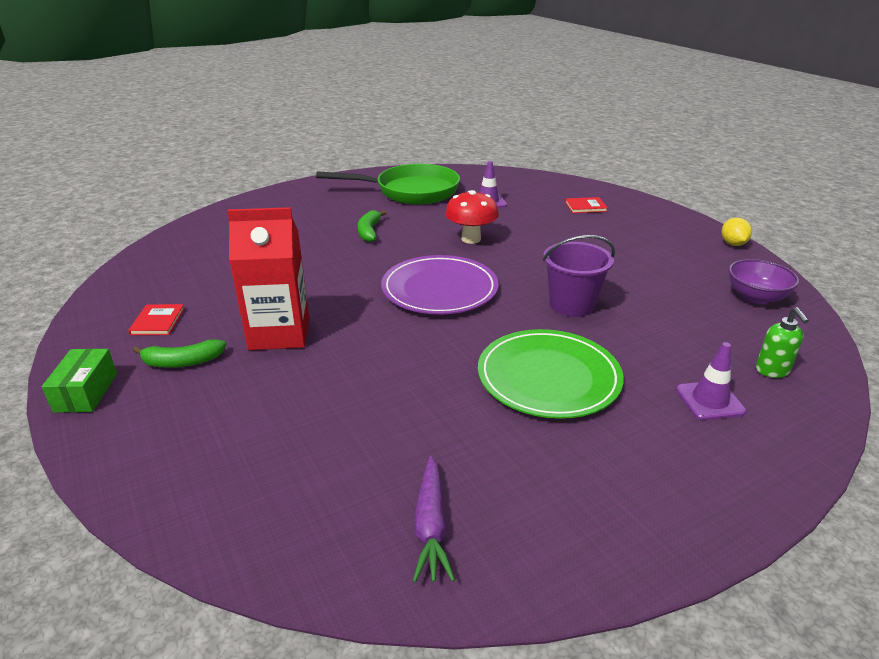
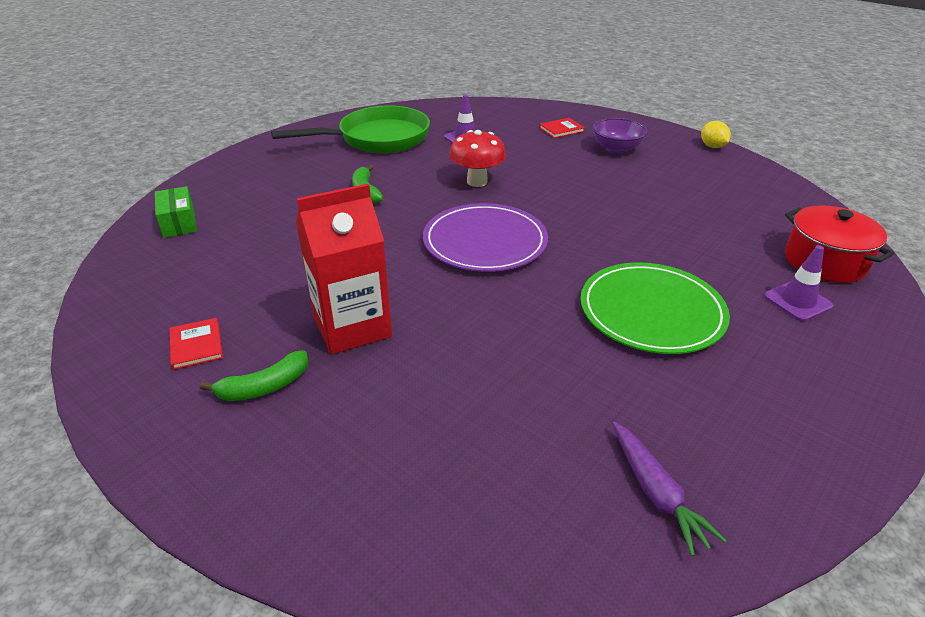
camera: 20 degrees left, 5 degrees up
green box [42,349,117,413] -> green box moved to [155,186,197,238]
purple bucket [543,235,615,317] -> none
purple bowl [728,259,799,304] -> purple bowl moved to [593,118,648,154]
green soap dispenser [756,307,809,378] -> red pot [785,205,894,283]

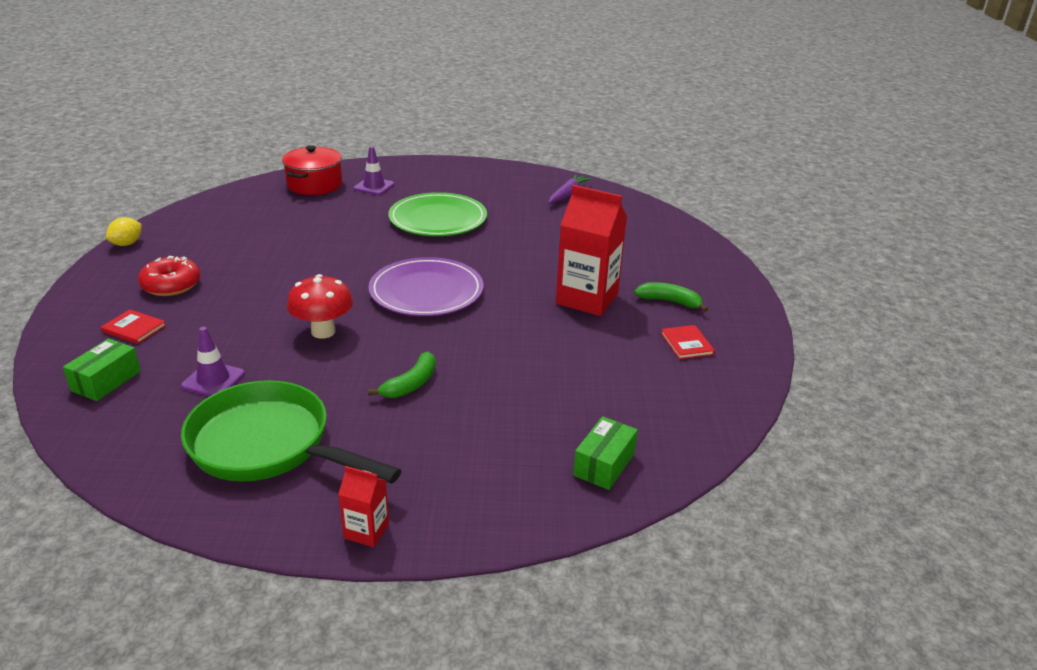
camera: 130 degrees left, 5 degrees down
red book [169,318,223,370] -> red book turned 45 degrees counterclockwise [661,325,715,359]
purple bowl [593,118,648,154] -> red donut [138,256,201,296]
none -> green box [63,338,141,401]
none -> red carton [338,466,389,547]

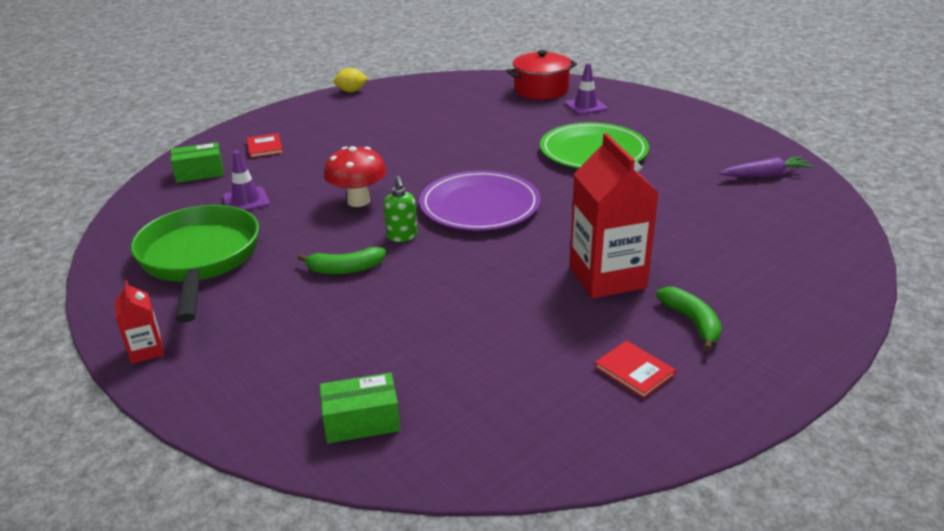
camera: 50 degrees right, 0 degrees up
red donut [138,256,201,296] -> none
red book [661,325,715,359] -> red book turned 75 degrees counterclockwise [595,341,676,399]
none -> green soap dispenser [384,176,418,242]

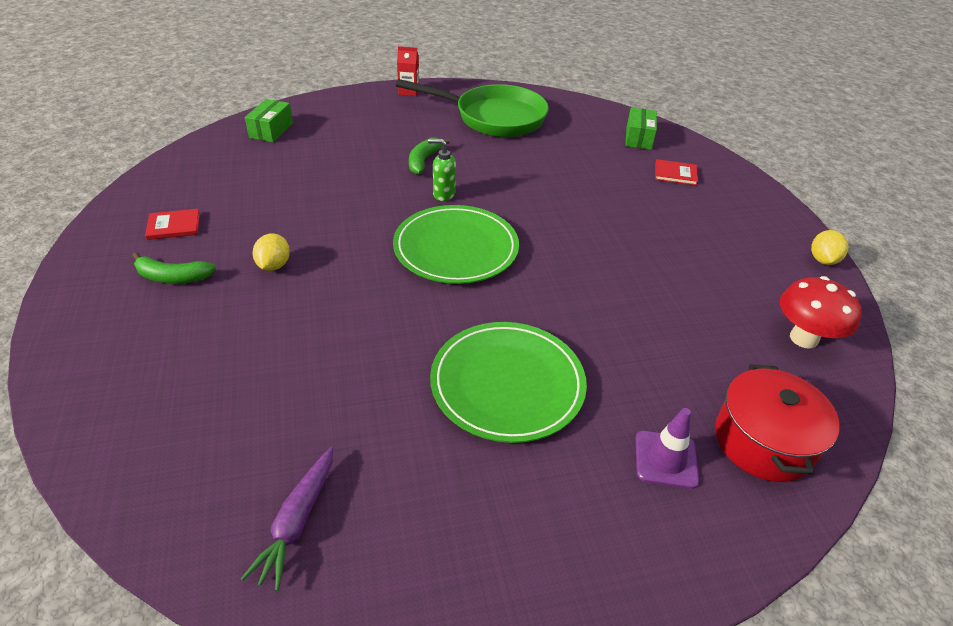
camera: 115 degrees right, 10 degrees up
purple traffic cone [223,151,270,211] -> none
red mushroom [324,146,387,207] -> red mushroom moved to [780,276,862,349]
purple plate [419,170,541,231] -> green plate [393,205,519,284]
red carton [569,133,659,298] -> yellow lemon [253,234,290,271]

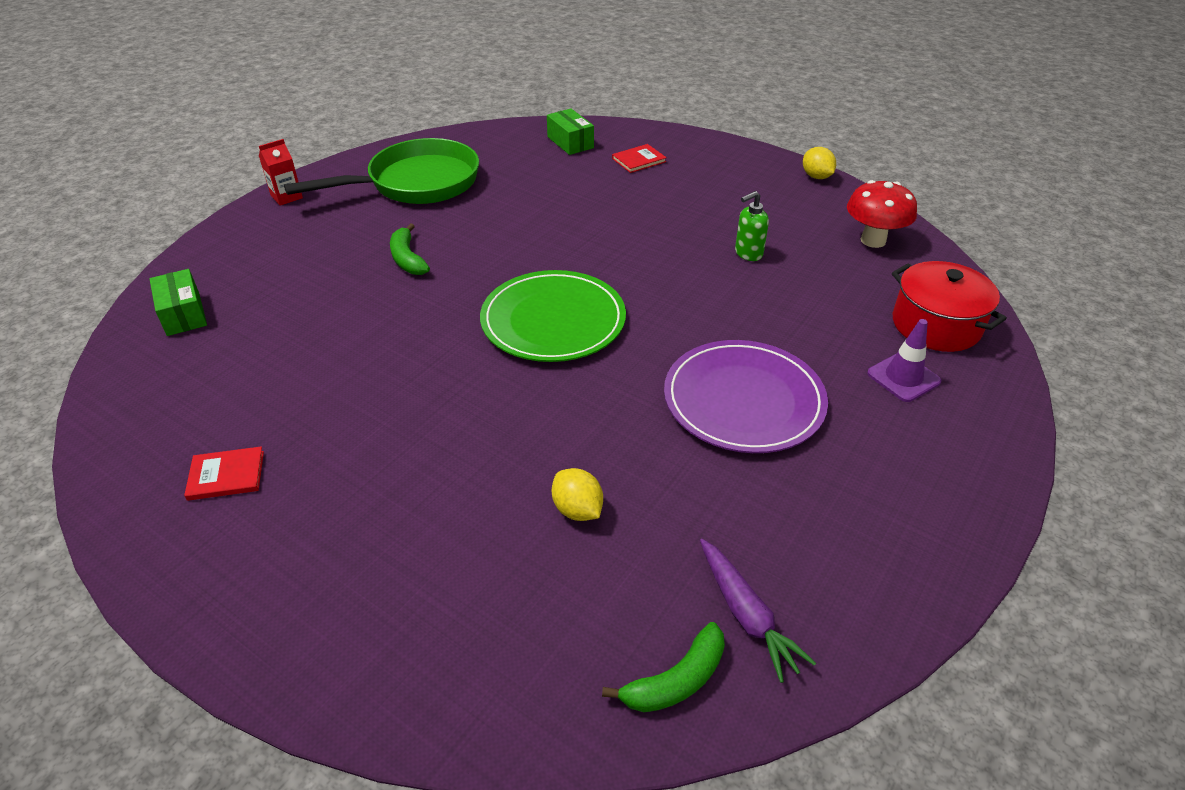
camera: 40 degrees left, 0 degrees up
green banana [132,252,216,284] -> green banana moved to [602,622,725,712]
red book [145,209,200,240] -> red book turned 45 degrees clockwise [184,446,264,501]
yellow lemon [253,234,290,271] -> yellow lemon moved to [552,468,603,521]
green soap dispenser [428,139,456,201] -> green soap dispenser moved to [735,191,769,261]
green plate [430,322,587,443] -> purple plate [664,340,828,453]

